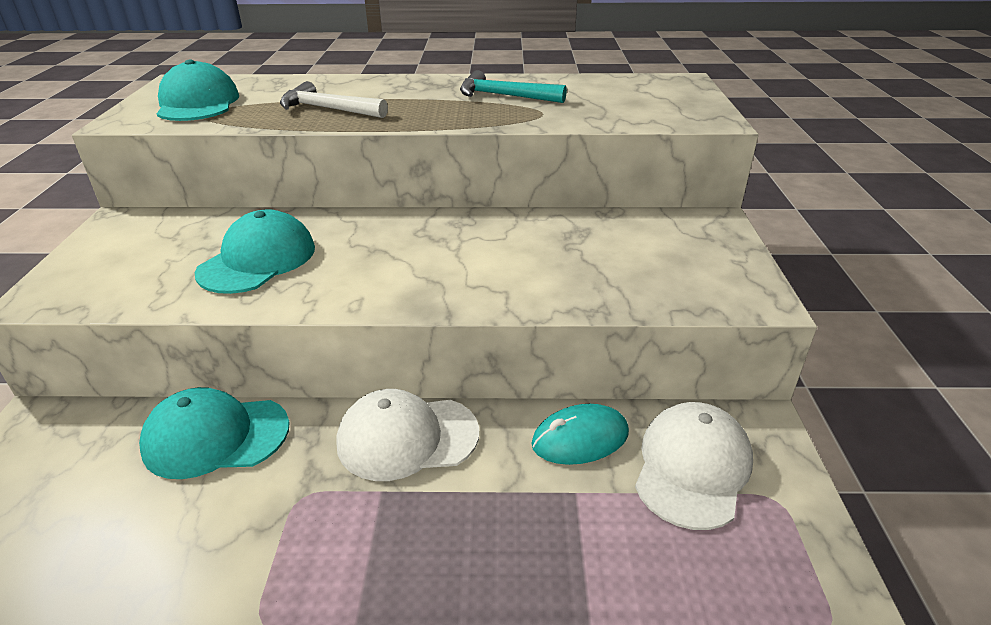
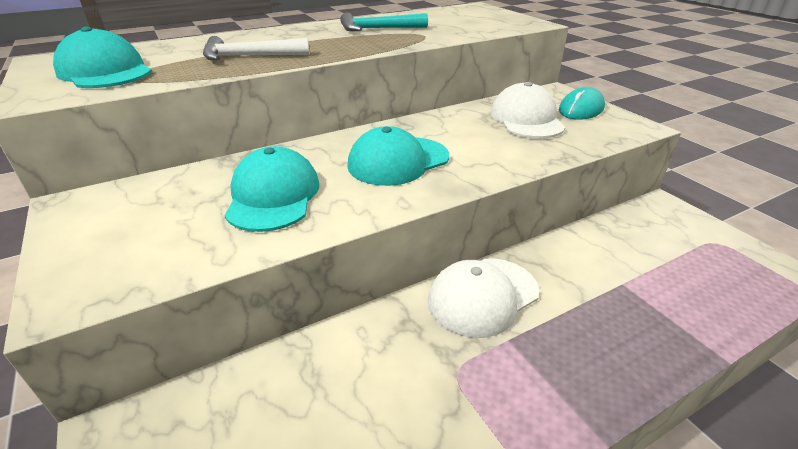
camera: 30 degrees left, 0 degrees up
turquoise cap [139,387,289,479] -> turquoise cap moved to [347,126,449,186]
turquoise mouse [531,404,629,465] -> turquoise mouse moved to [559,87,605,120]
white cap [635,402,753,530] -> white cap moved to [490,82,566,138]

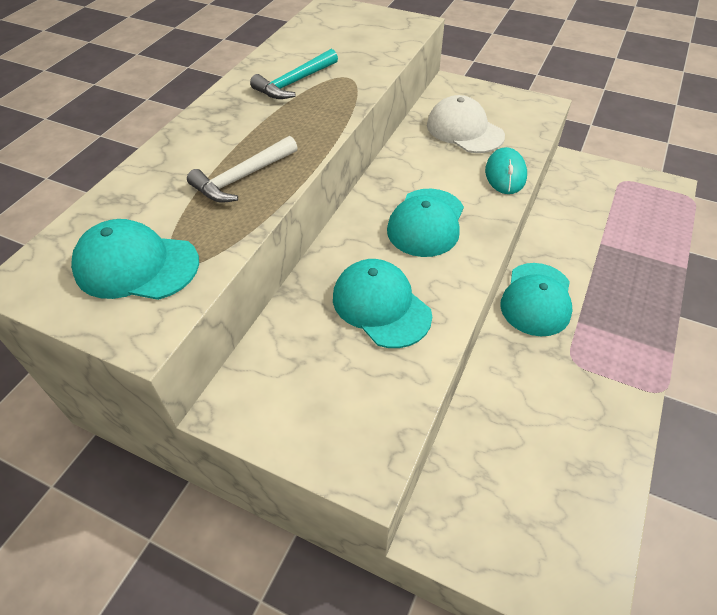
camera: 35 degrees left, 15 degrees up
white cap [428,259,539,338] -> turquoise cap [501,263,573,336]
turquoise mouse [559,87,605,120] -> turquoise mouse moved to [485,147,527,194]

